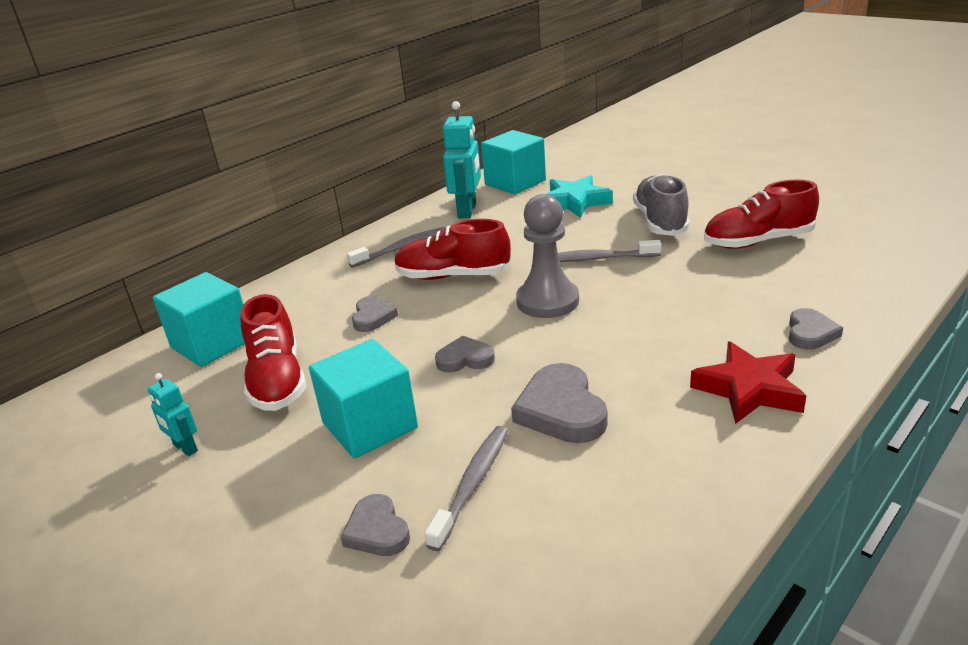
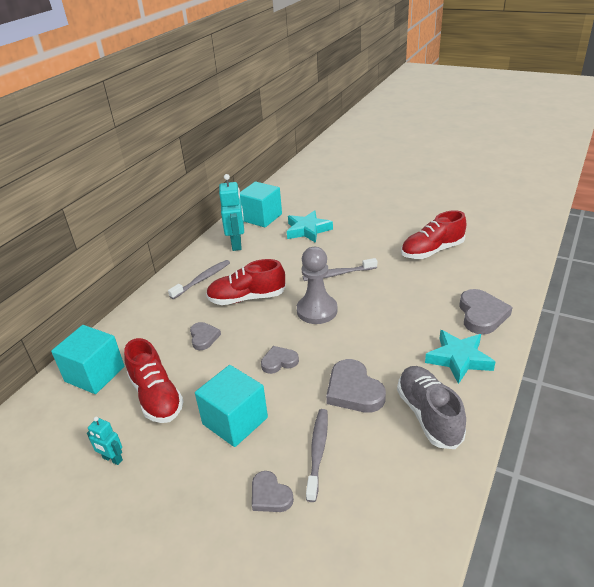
camera: 15 degrees left, 5 degrees up
grey shoe [633,174,690,236] -> grey shoe moved to [397,366,466,449]
red star [690,341,806,424] -> turquoise star [425,330,495,384]
grey heart [789,308,843,349] -> grey heart [459,289,513,335], size x1.64

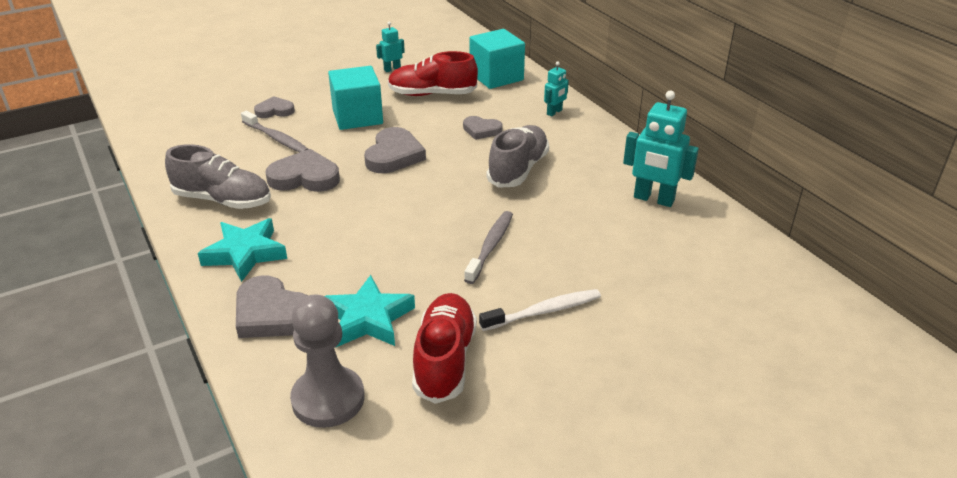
camera: 120 degrees right, 0 degrees up
grey toothbrush [168,260,230,299] -> none
red shoe [206,259,286,305] -> grey shoe [486,125,549,188]
turquoise cube [240,182,282,227] -> none
grey heart [261,346,299,374] -> grey heart [364,127,426,173], size x1.64
turquoise star [287,210,333,243] -> turquoise star moved to [324,275,415,347]
grey pawn [297,247,338,324] -> grey pawn moved to [290,294,364,428]
none -> white toothbrush [479,289,601,331]
none -> turquoise robot [544,61,569,116]

